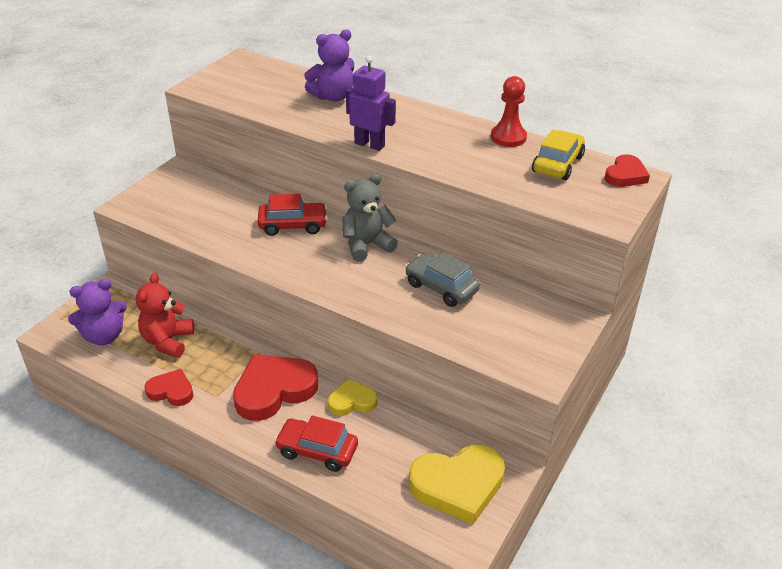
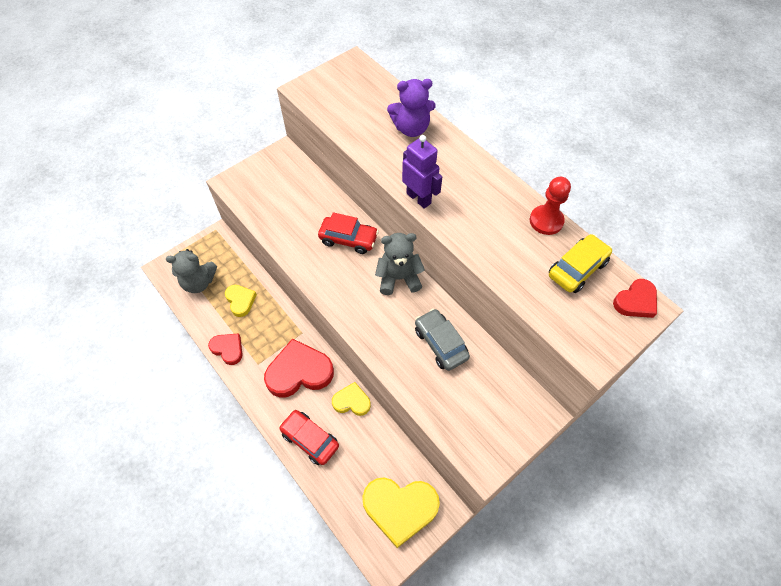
camera: 20 degrees right, 20 degrees up
purple teddy bear [68,279,127,345] -> grey teddy bear [166,249,217,293]
red teddy bear [136,272,194,358] -> yellow heart [225,285,257,317]

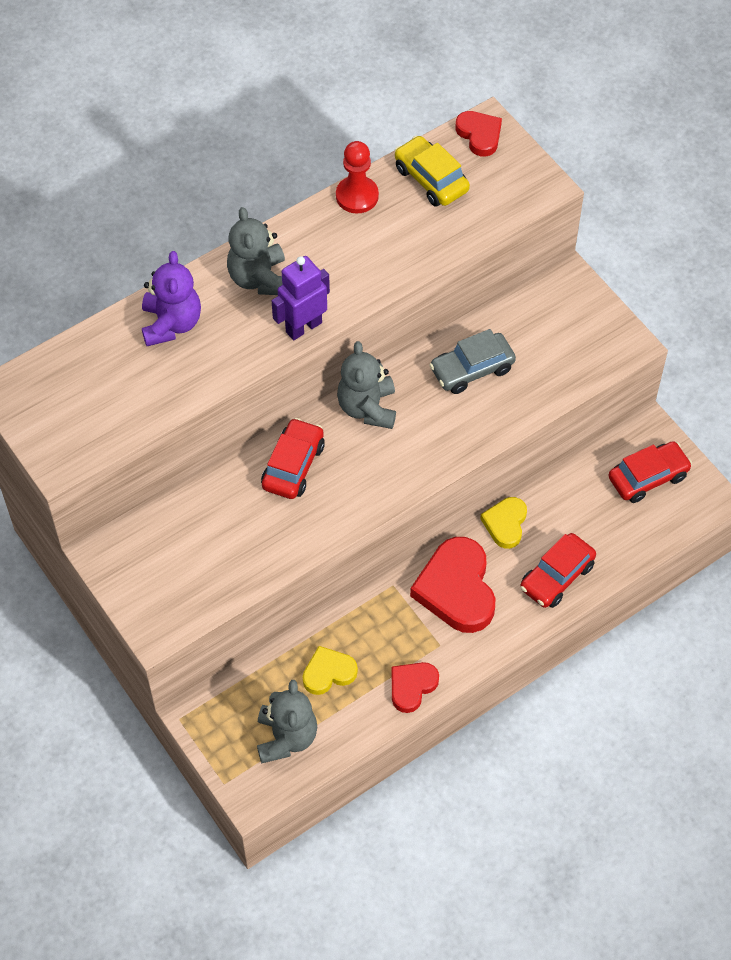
camera: 85 degrees left, 0 degrees up
yellow heart [362,477,440,548] -> red car [608,441,692,503]
none -> grey teddy bear [227,207,285,295]

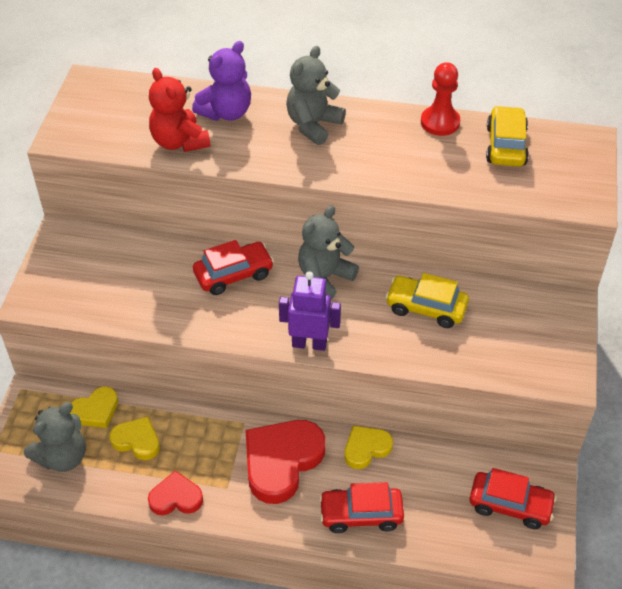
camera: 45 degrees right, 10 degrees down
purple robot [272,256,330,340] -> purple robot moved to [279,271,341,351]
grey car [429,329,516,394] -> yellow car [385,273,469,328]
red heart [455,111,502,157] -> none
none -> yellow heart [70,386,118,428]
none -> red teddy bear [149,68,211,152]

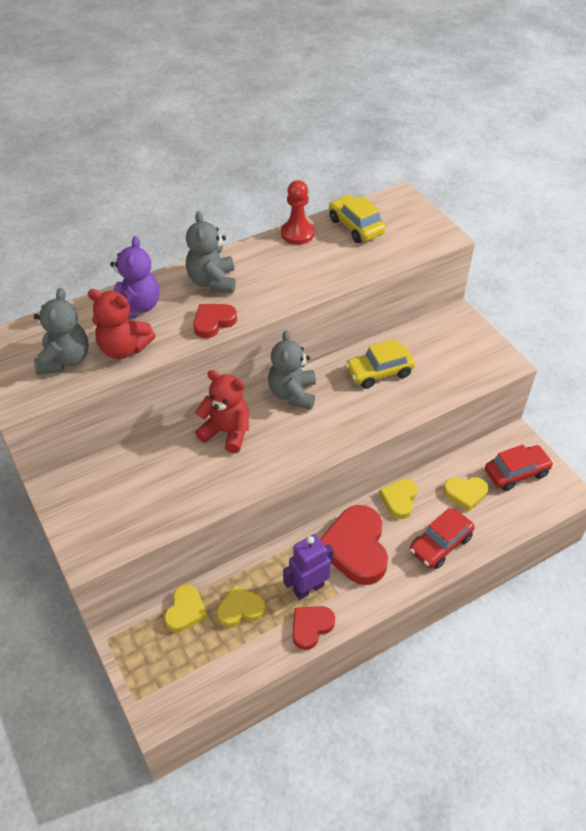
camera: 40 degrees left, 0 degrees up
grey teddy bear [24,402,86,472] -> grey teddy bear moved to [34,288,89,375]
red car [193,240,274,295] -> red teddy bear [195,370,249,453]
purple robot [279,271,341,351] -> purple robot moved to [283,534,334,600]
none -> red heart [193,304,237,338]
none -> yellow heart [443,477,488,512]

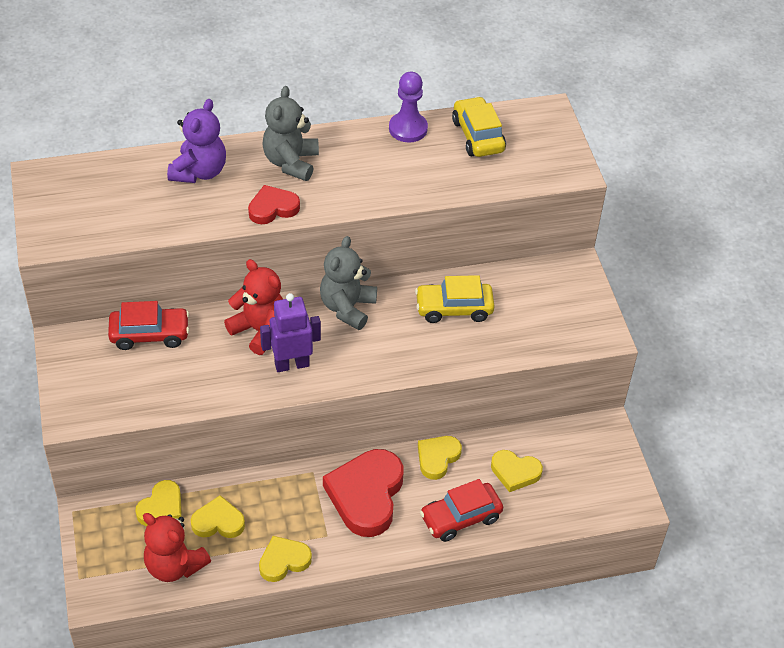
camera: 15 degrees right, 0 degrees up
grey teddy bear [34,288,89,375] -> none
red teddy bear [88,289,155,359] -> red teddy bear moved to [143,513,211,582]
red pawn [281,180,314,245] -> purple pawn [389,72,428,142]
purple robot [283,534,334,600] -> purple robot moved to [260,293,321,372]
red heart [292,606,335,650] -> yellow heart [259,536,312,582]
red car [485,445,554,491] -> red car moved to [108,301,189,350]

